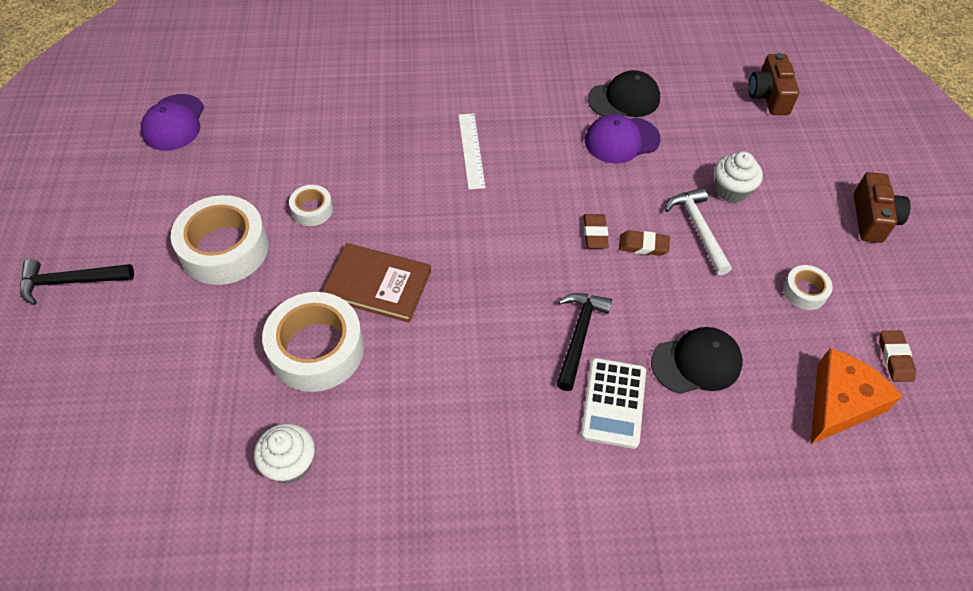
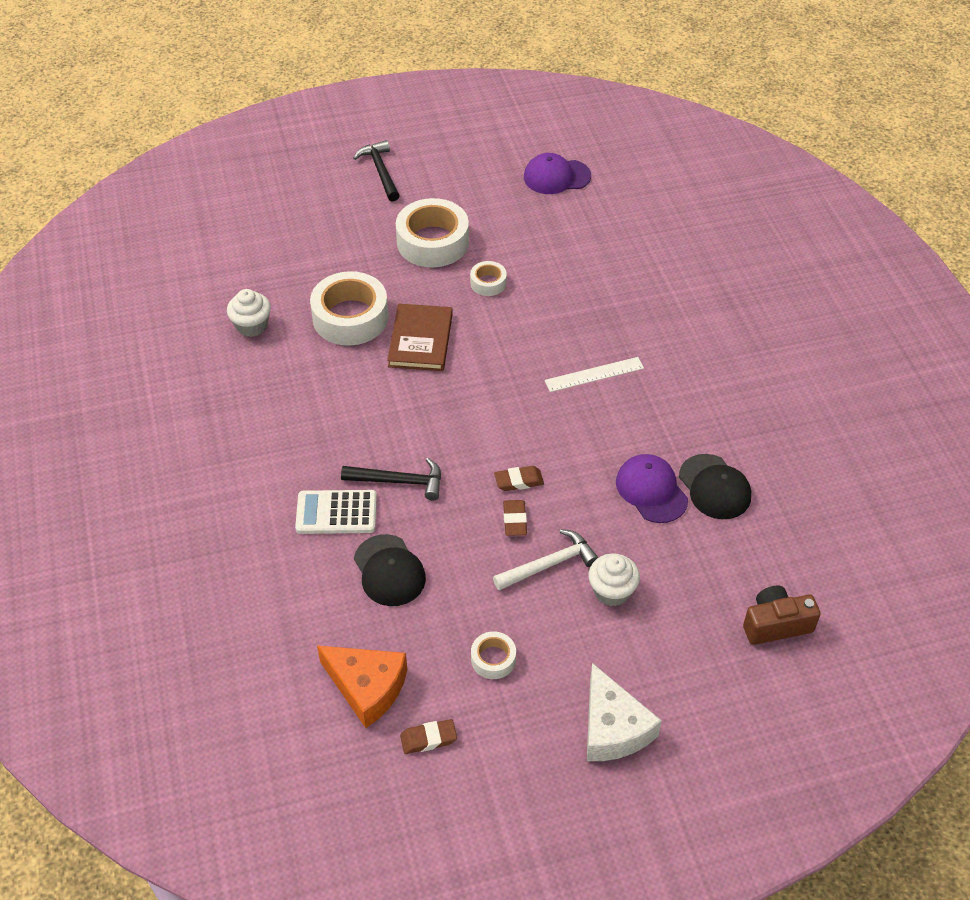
camera: 80 degrees right, 5 degrees down
brown camera [854,172,911,243] -> white cheese [587,663,662,761]

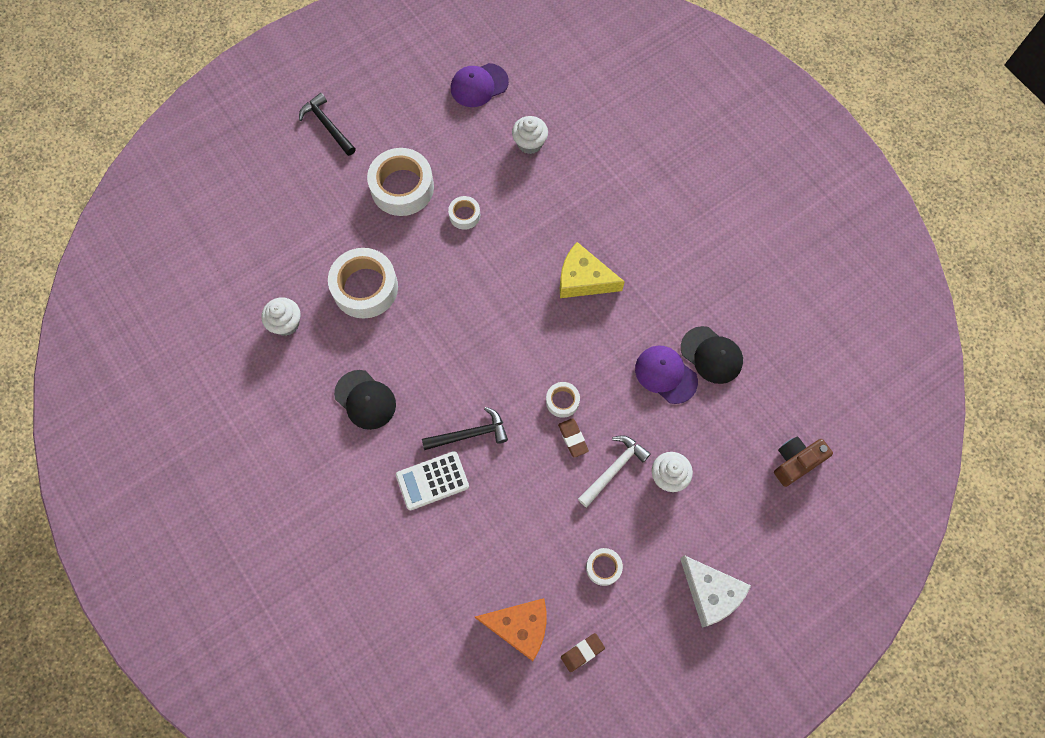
camera: 20 degrees left, 20 degrees up
black cap [354,534,426,606] -> black cap moved to [334,370,396,430]
brown book [387,304,453,371] -> none
brown eraser [494,466,544,491] -> white tape [546,382,580,418]
white ruler [545,357,644,392] -> yellow cheese [560,242,625,298]
none -> white cupcake [512,116,548,154]

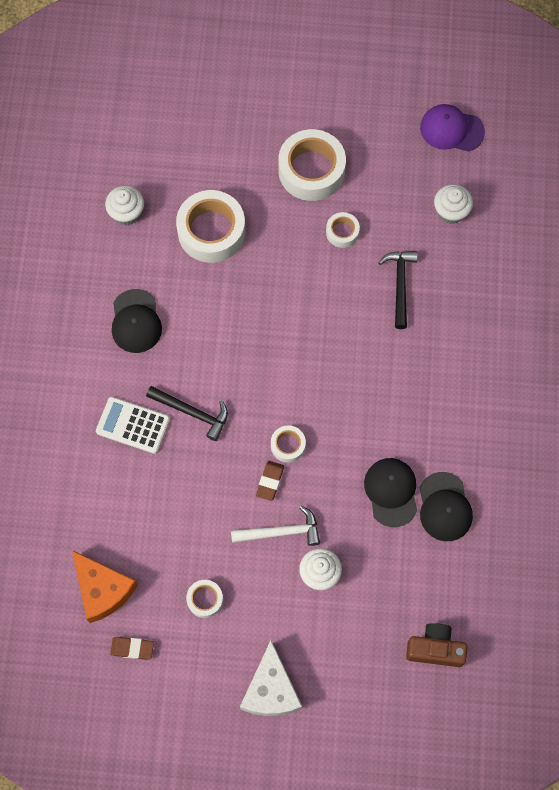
camera: 40 degrees right, 0 degrees up
black hammer [299,93,356,156] -> black hammer moved to [379,251,418,329]
yellow cheese [560,242,625,298] -> none
purple cap [635,345,698,404] -> black cap [364,458,417,527]

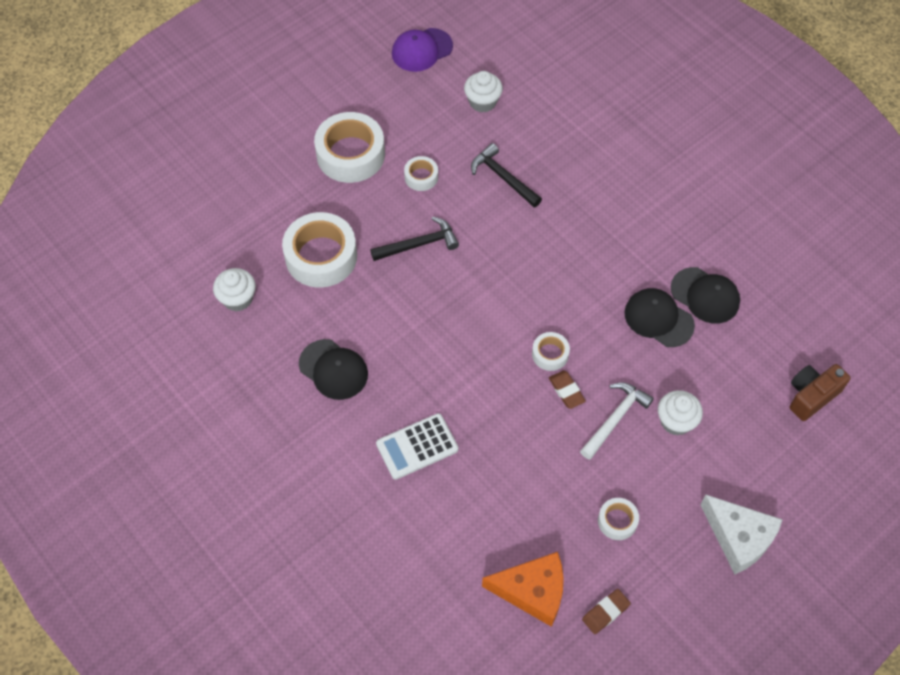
camera: 45 degrees left, 10 degrees down
black hammer [146,386,228,441] -> black hammer moved to [370,217,459,261]

